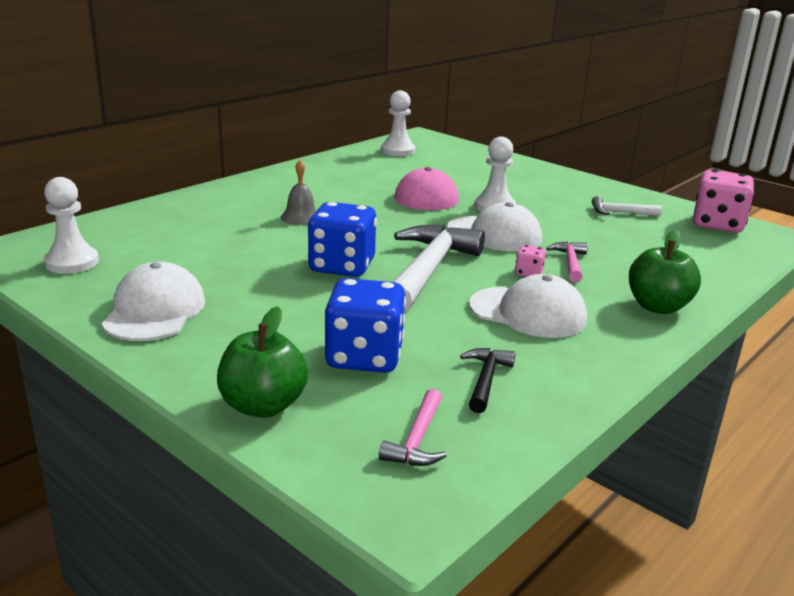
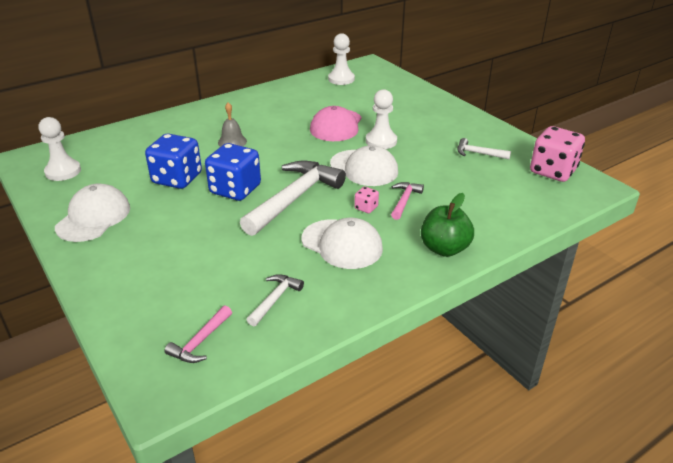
camera: 15 degrees right, 10 degrees up
green apple [217,306,308,418] -> none
blue dice [325,278,406,373] -> blue dice moved to [145,133,202,189]
black hammer [460,348,515,413] -> white hammer [247,274,304,326]

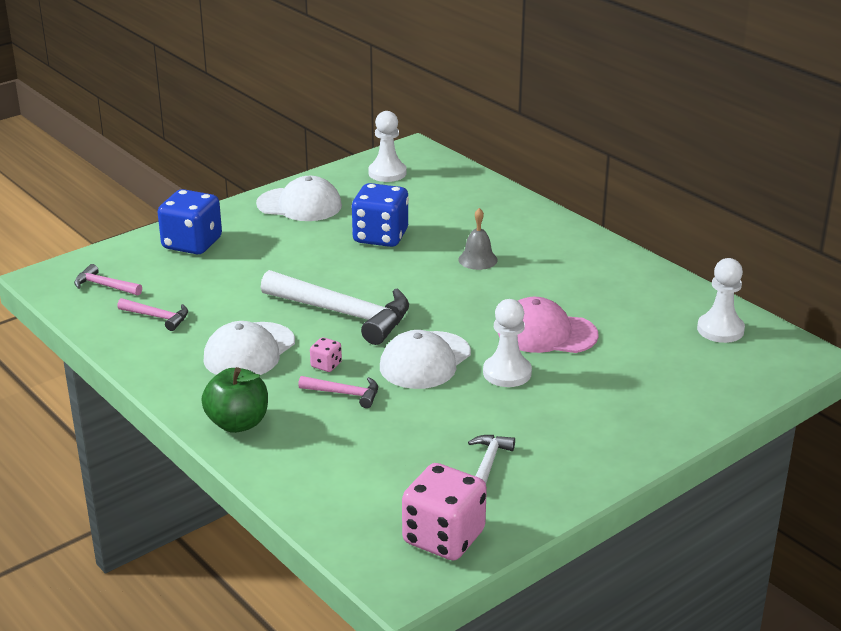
camera: 85 degrees right, 5 degrees down
blue dice [205,143,261,201] -> blue dice moved to [158,189,222,254]
white hammer [247,274,304,326] -> pink hammer [117,298,188,331]

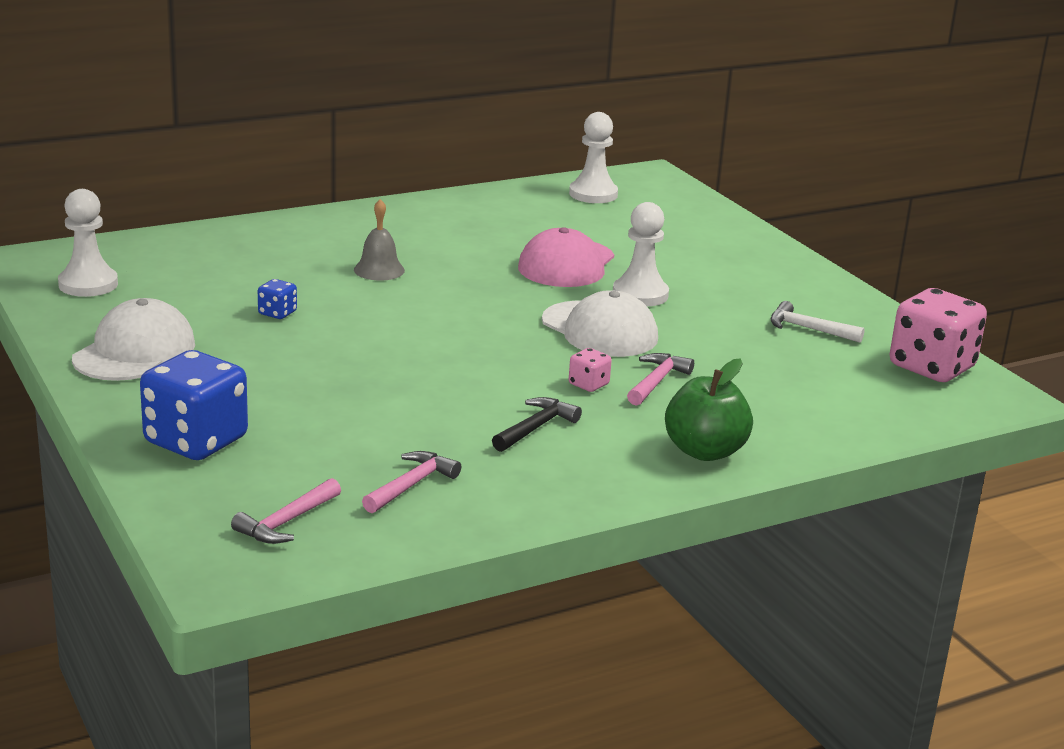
camera: 80 degrees left, 5 degrees down
white cap [204,321,295,375] -> black hammer [492,397,582,452]
white hammer [261,270,409,345] -> none
blue dice [351,183,409,247] -> blue dice [258,279,297,319], size x0.44

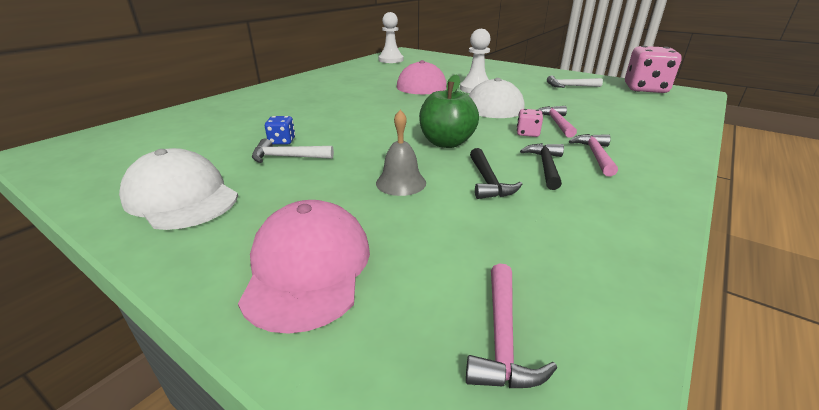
camera: 25 degrees left, 5 degrees up
white pawn [58,189,118,297] -> none
white cap [72,298,195,381] -> white cap turned 45 degrees counterclockwise [119,148,238,230]
blue dice [140,350,248,460] -> pink cap [238,200,370,334]
grey bell [354,199,405,281] -> grey bell moved to [376,110,426,196]
pink hammer [362,451,461,513] -> pink hammer moved to [569,134,618,177]
green apple [665,358,753,461] -> green apple moved to [419,75,479,148]
none -> white hammer [252,138,334,163]
none -> black hammer [470,148,522,199]

